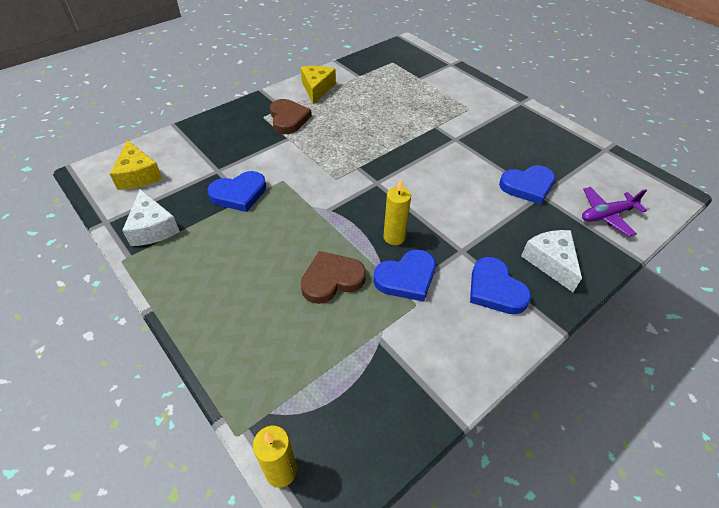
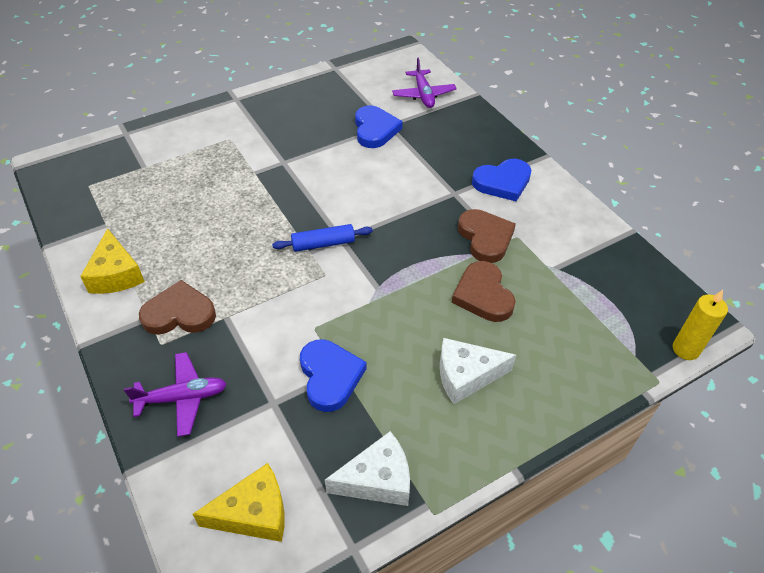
camera: 80 degrees left, 0 degrees up
yellow cheese [301,66,336,105] -> yellow cheese turned 120 degrees counterclockwise [80,228,145,294]
blue heart [373,249,436,302] -> brown heart [458,209,516,263]
yellow candle [383,179,411,245] -> none
white cheese [521,230,582,292] -> white cheese moved to [440,338,516,404]
none -> purple plane [124,352,227,437]
none -> blue rolling pin [272,224,373,252]

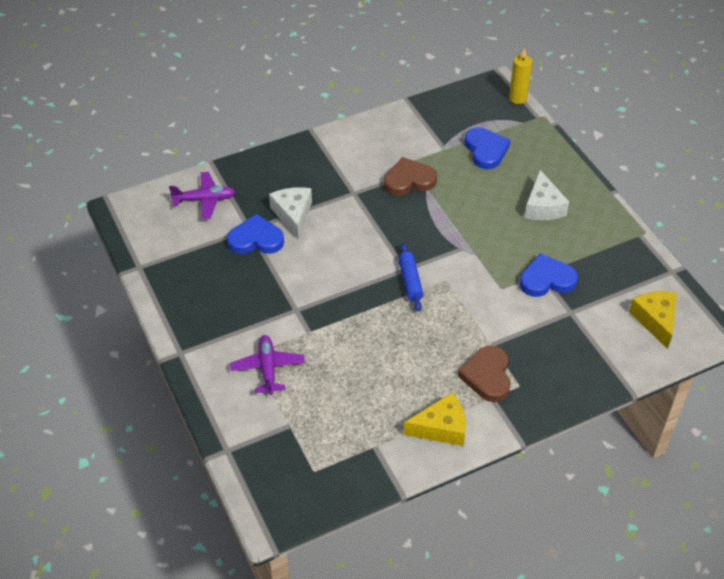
camera: 85 degrees left, 0 degrees up
purple plane [124,352,227,437] -> purple plane moved to [230,335,305,395]
white cheese [325,431,410,506] -> white cheese moved to [269,187,312,239]
brown heart [452,261,516,322] -> none
blue heart [472,159,531,201] -> blue heart moved to [464,127,510,169]

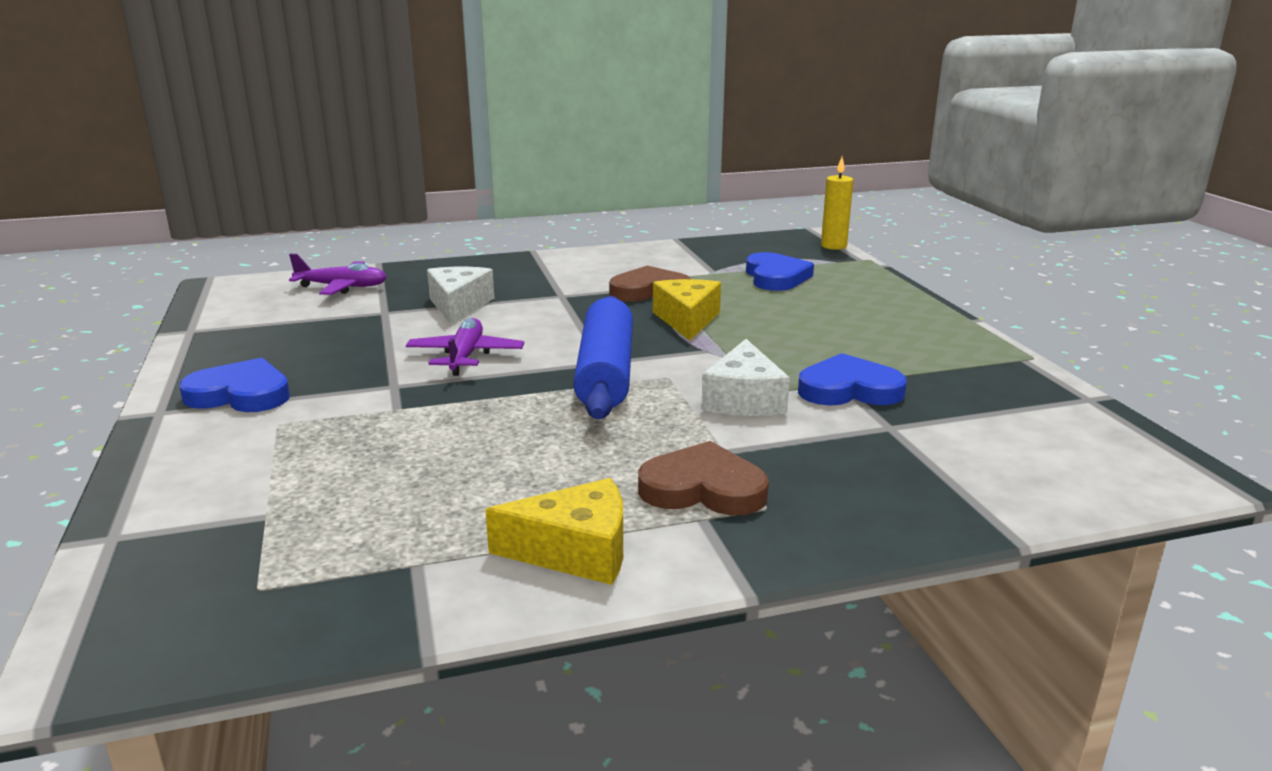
camera: 10 degrees right, 25 degrees down
blue heart [227,214,284,254] -> blue heart moved to [179,358,290,412]
purple plane [230,335,305,395] -> purple plane moved to [406,318,524,376]
blue rolling pin [398,243,423,311] -> blue rolling pin [573,296,633,419], size x1.83
brown heart [458,345,511,402] -> brown heart turned 90 degrees clockwise [638,441,769,515]
white cheese [524,170,569,220] -> white cheese moved to [701,339,790,416]
yellow cheese [629,291,677,349] -> yellow cheese moved to [653,279,721,341]

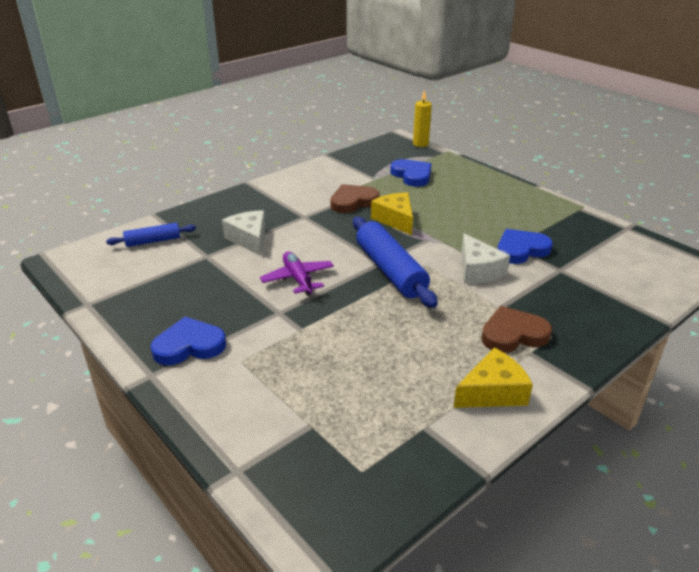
camera: 25 degrees left, 10 degrees up
purple plane [289,254,387,295] -> blue rolling pin [106,223,196,247]

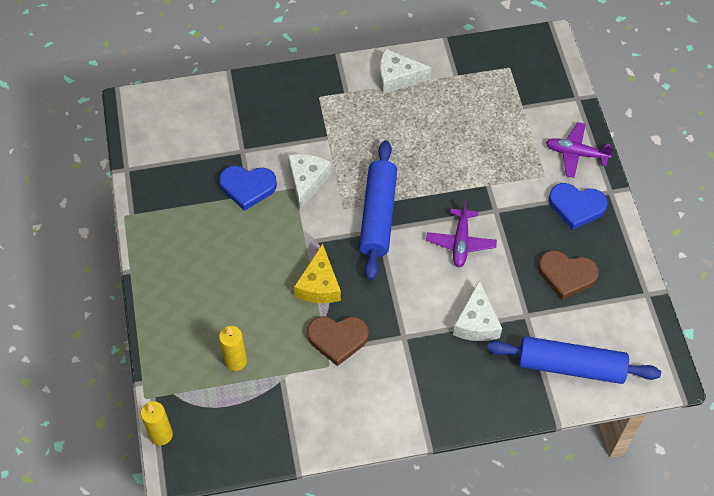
camera: 150 degrees left, 25 degrees up
blue rolling pin [106,223,196,247] -> blue rolling pin [487,336,661,384], size x1.83
blue heart [390,159,431,187] -> yellow candle [219,326,247,371]
yellow cheese [453,348,533,408] -> white cheese [380,49,431,94]
brown heart [481,306,552,353] -> brown heart moved to [538,250,599,300]
none -> purple plane [546,122,614,178]

